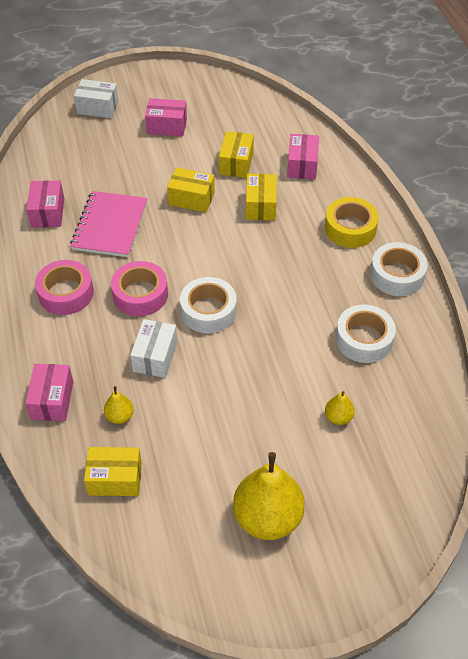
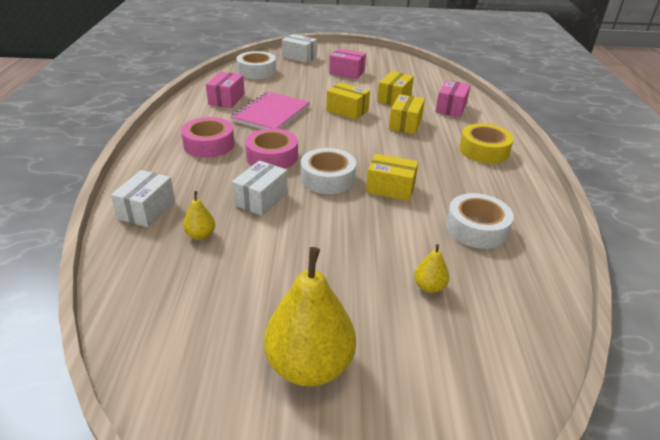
camera: 15 degrees right, 15 degrees down
pink box [25,364,73,421] -> white box [111,170,175,227]
yellow box [84,447,142,496] -> yellow box moved to [366,154,418,201]
white tape [370,242,428,296] -> white tape moved to [236,51,276,79]

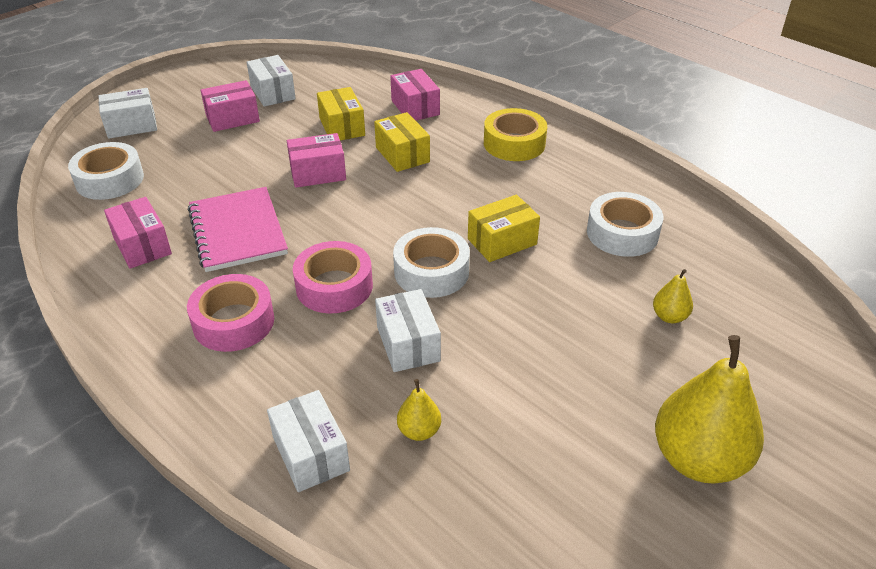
camera: 45 degrees left, 5 degrees up
yellow box [326,82,370,120] -> pink box [287,133,346,188]
none -> white box [247,55,296,107]

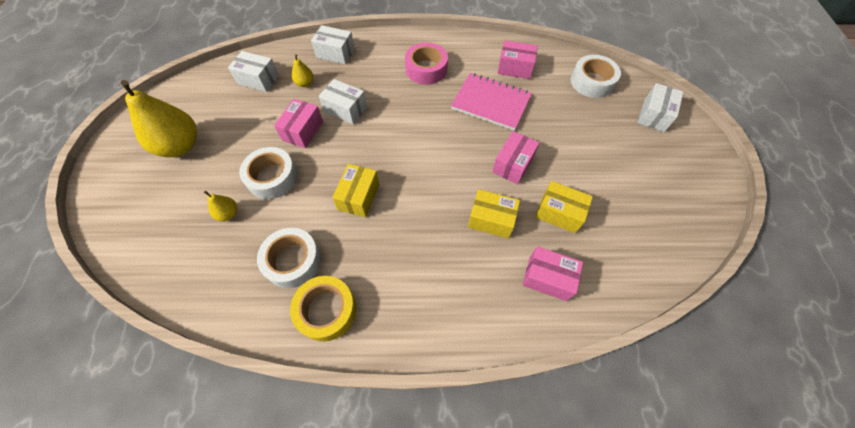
camera: 135 degrees right, 20 degrees up
pink box [200,80,260,132] -> pink box moved to [274,99,323,148]
white box [247,55,296,107] -> white box moved to [228,51,279,92]
pink tape [293,241,373,313] -> none
white tape [393,227,470,298] -> white tape moved to [239,147,298,199]
yellow tape [484,108,547,161] -> yellow tape moved to [290,276,357,342]

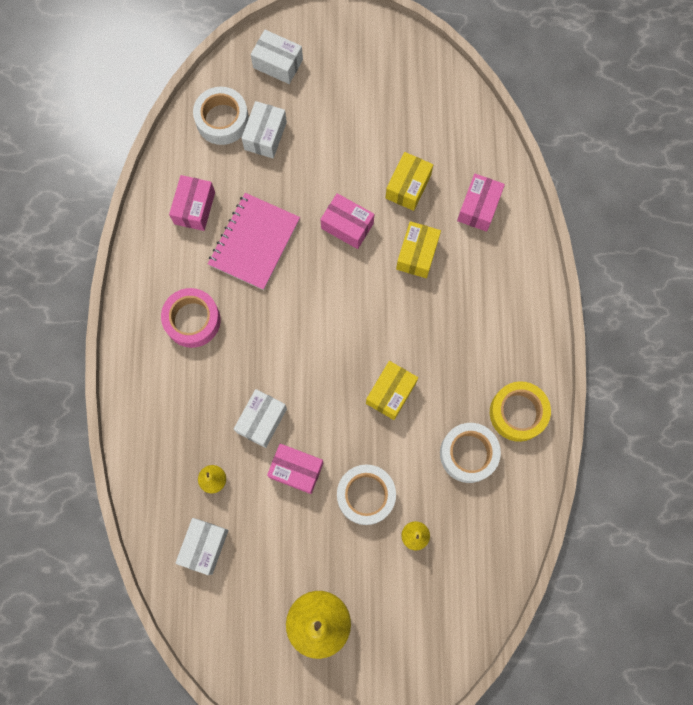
camera: 90 degrees left, 15 degrees up
white box [311,25,355,64] -> white box moved to [241,101,287,158]
yellow box [332,164,379,217] -> yellow box turned 75 degrees counterclockwise [366,361,418,420]

